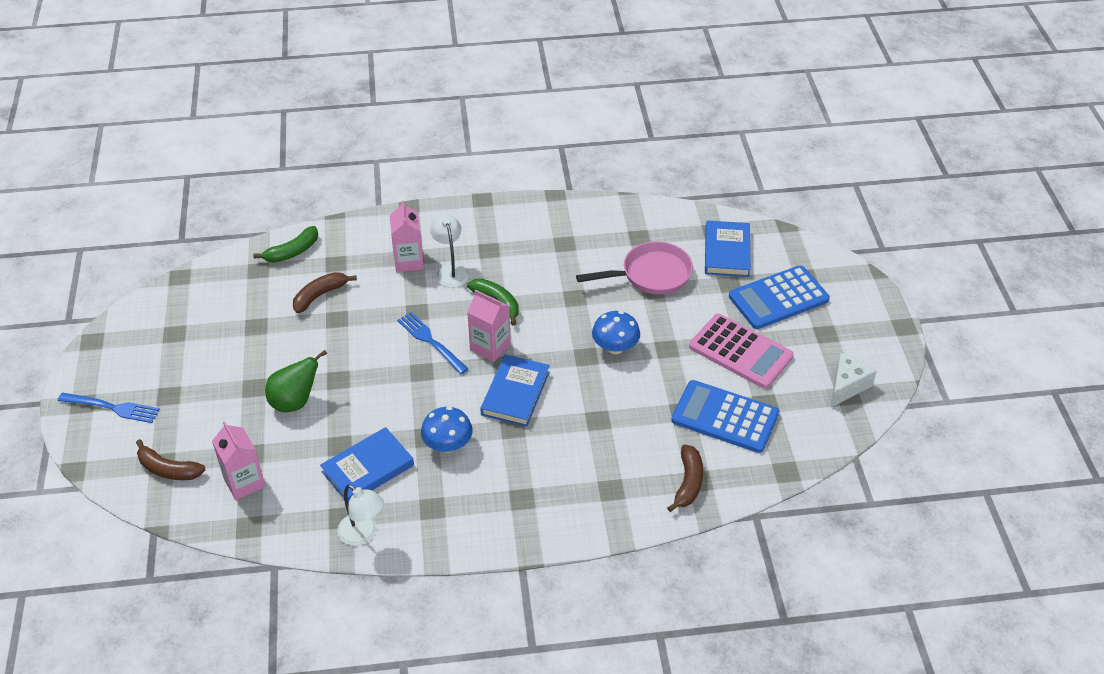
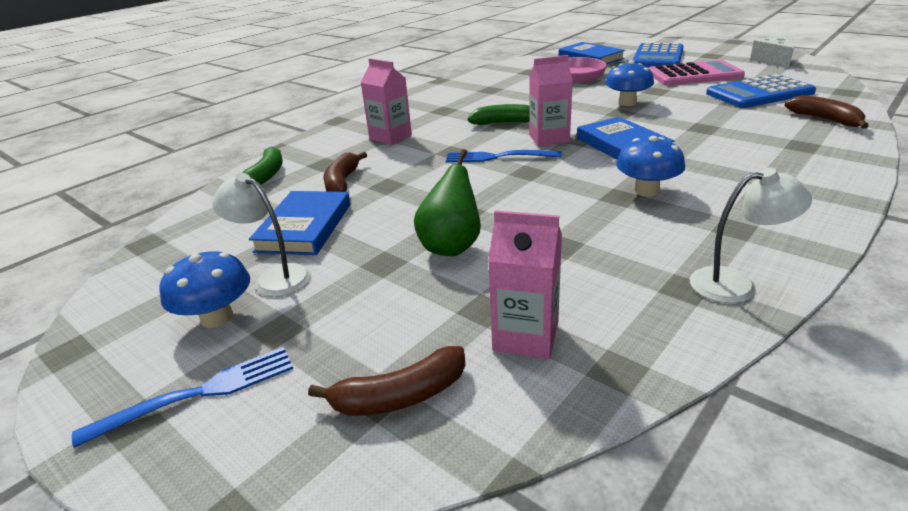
camera: 40 degrees left, 15 degrees down
blue book [320,427,414,503] -> blue book moved to [249,191,350,255]
white lamp [430,214,469,288] -> white lamp moved to [212,173,311,297]
none -> blue mushroom [160,251,250,328]

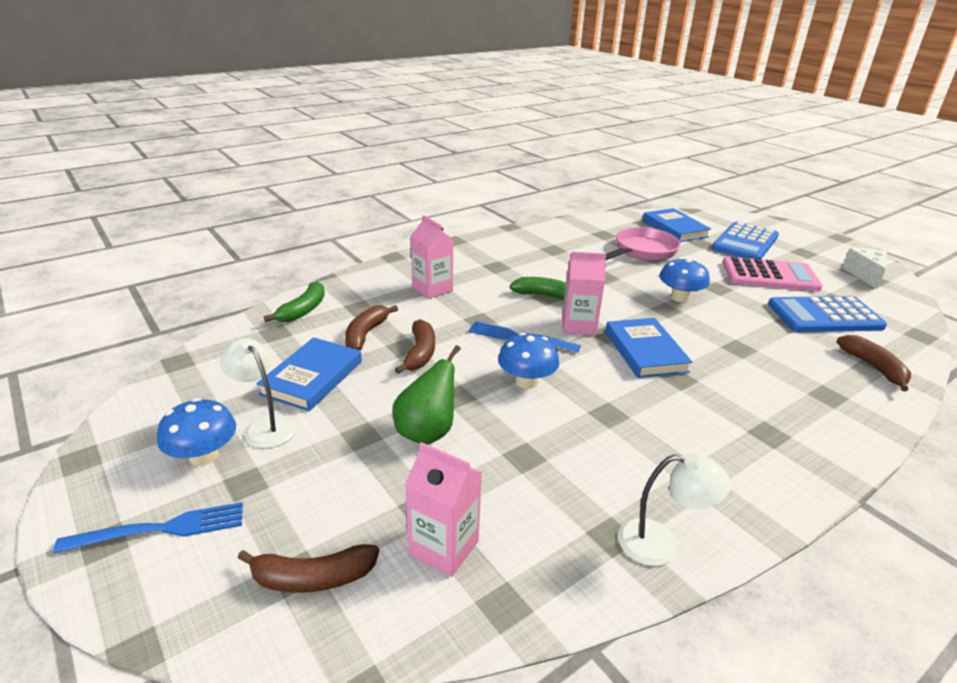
camera: 10 degrees right, 0 degrees up
blue mushroom [616,136,685,197] -> blue mushroom moved to [498,333,559,389]
none -> brown banana [395,319,435,374]

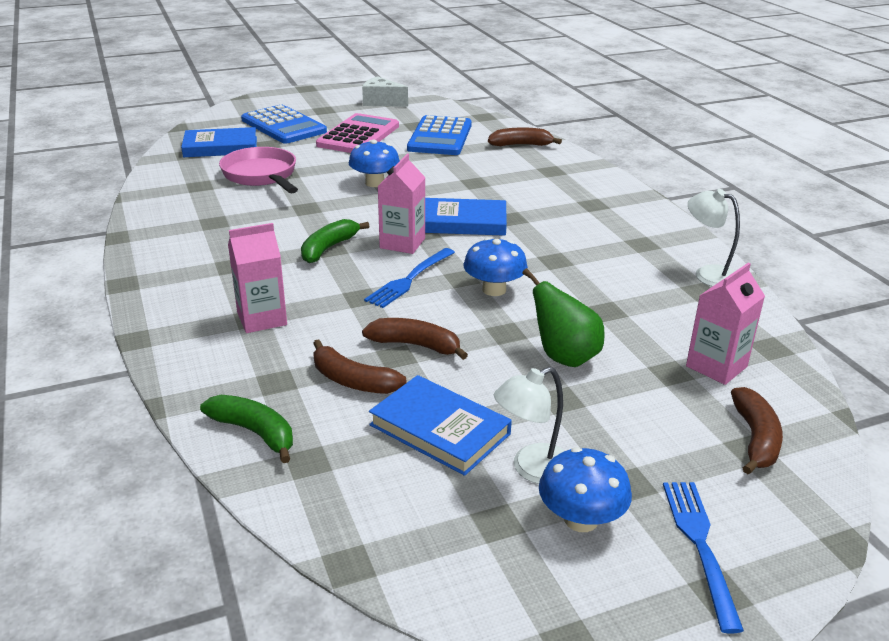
camera: 75 degrees left, 0 degrees up
white lamp [618,453,731,566] -> white lamp turned 75 degrees counterclockwise [688,189,740,287]

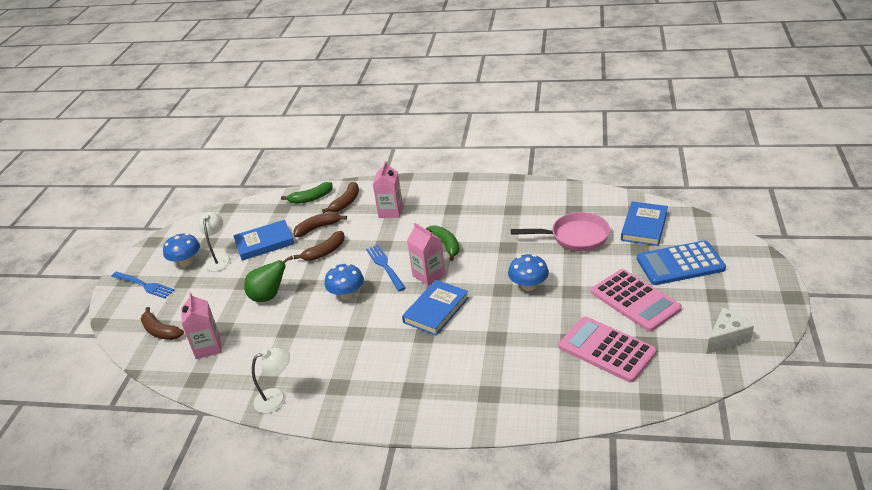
camera: 125 degrees right, 5 degrees up
blue calculator [407,115,472,155] -> pink calculator [559,317,657,382]
brown banana [488,127,562,146] -> brown banana moved to [322,182,359,213]

